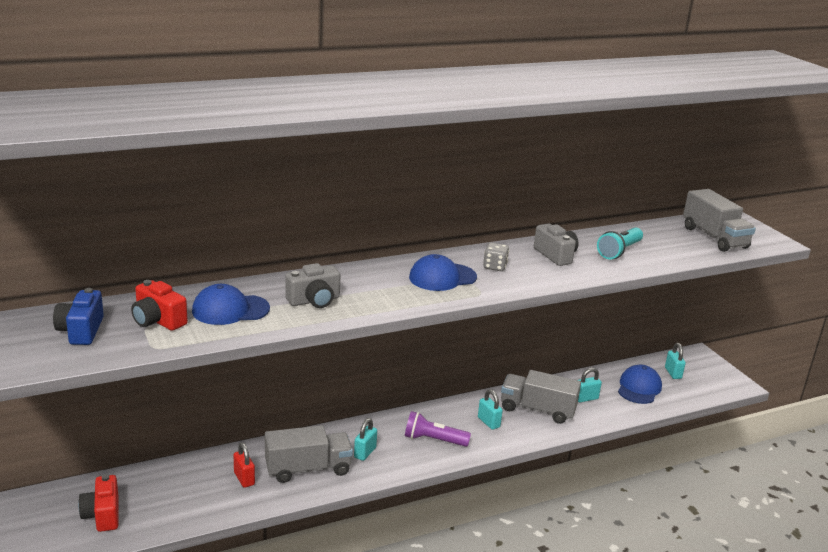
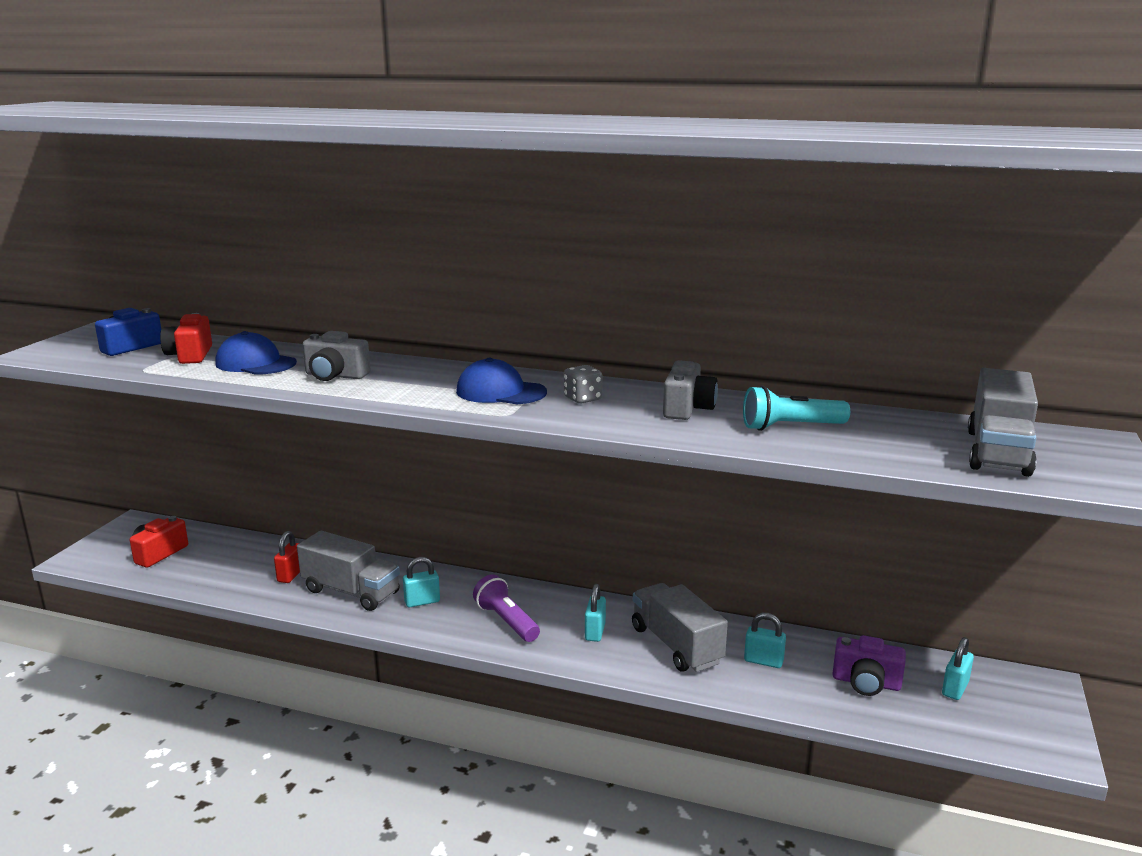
camera: 45 degrees right, 5 degrees down
blue cap [618,365,662,404] -> purple camera [832,635,906,696]

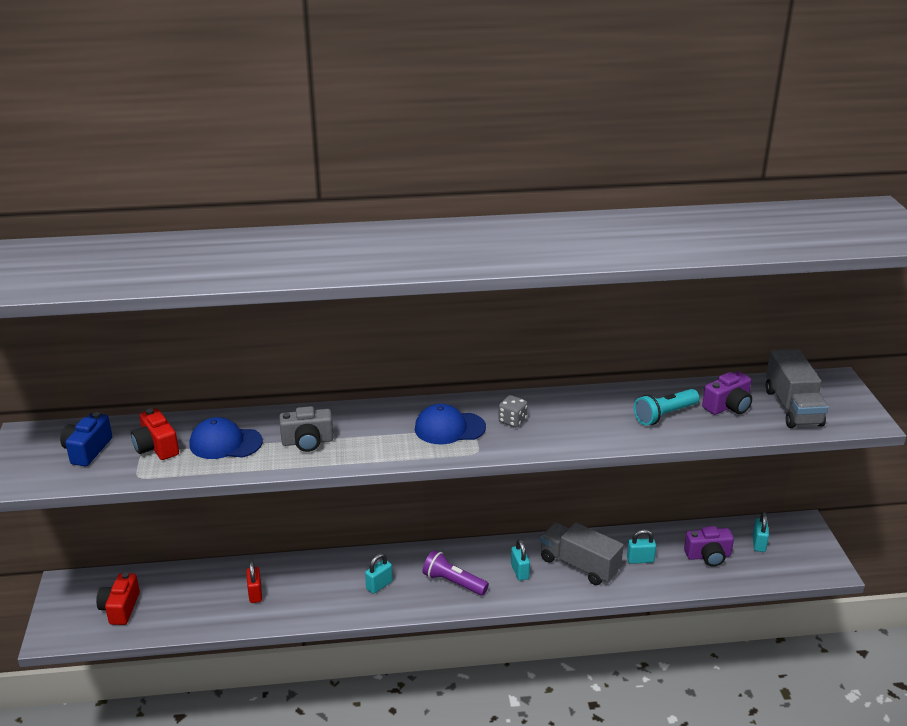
camera: 25 degrees left, 10 degrees up
grey truck [297,531,400,611] -> none
grey camera [663,360,718,420] -> none
none -> purple camera [702,371,752,415]

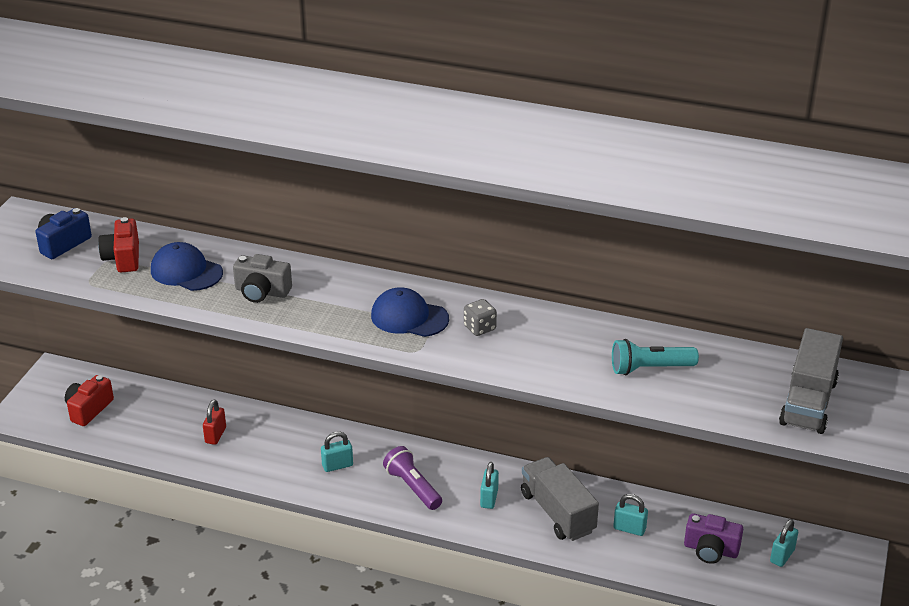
camera: 25 degrees right, 5 degrees up
purple camera [702,371,752,415] -> none

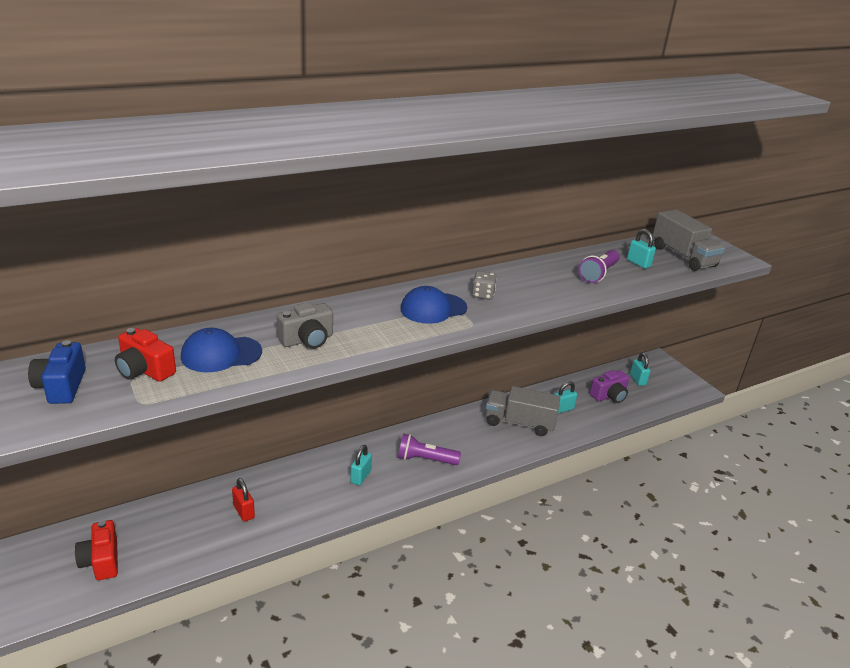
camera: 50 degrees left, 5 degrees down
turquoise padlock [480,462,499,509] -> turquoise padlock moved to [627,229,656,269]
turquoise flashlight [612,339,699,375] -> purple flashlight [579,250,620,283]

